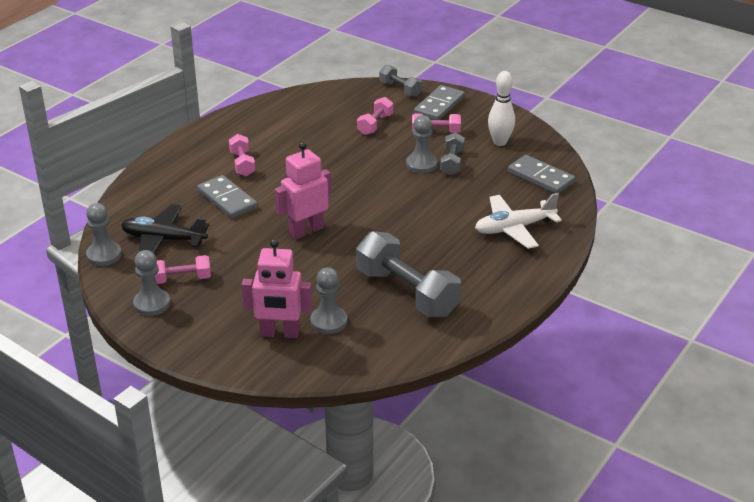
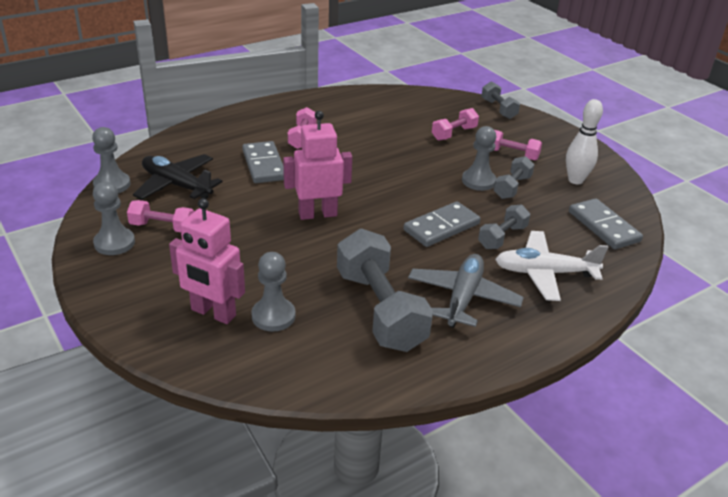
camera: 20 degrees right, 0 degrees up
grey domino [414,85,464,120] -> grey domino moved to [404,201,480,247]
none -> grey plane [408,254,524,328]
none -> grey dumbbell [478,205,530,249]

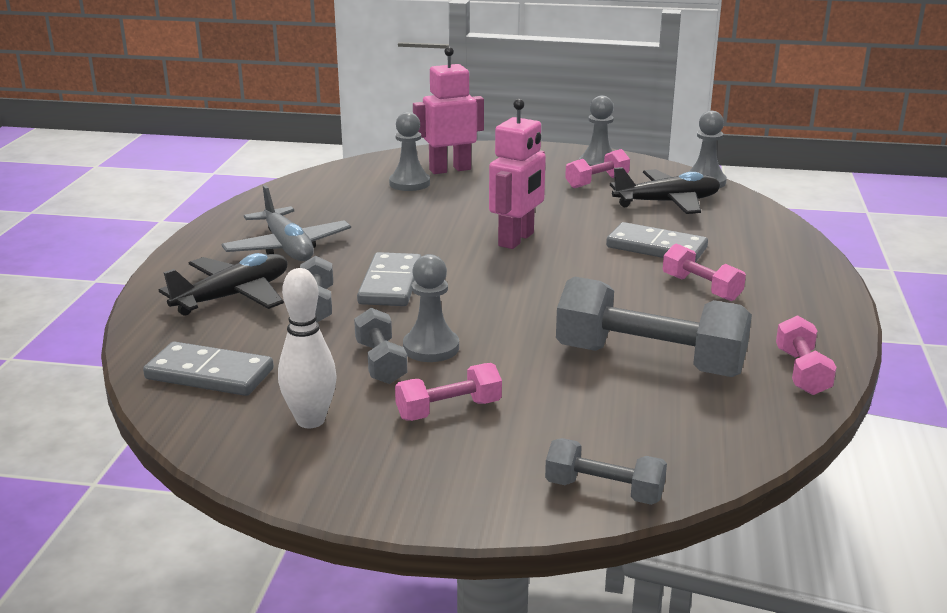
camera: 135 degrees right, 10 degrees down
grey dumbbell [337,229,433,352] -> grey dumbbell moved to [556,276,752,377]
pink dumbbell [432,108,479,141] -> pink dumbbell moved to [776,315,837,395]
white plane [495,231,608,301] -> black plane [159,253,287,316]

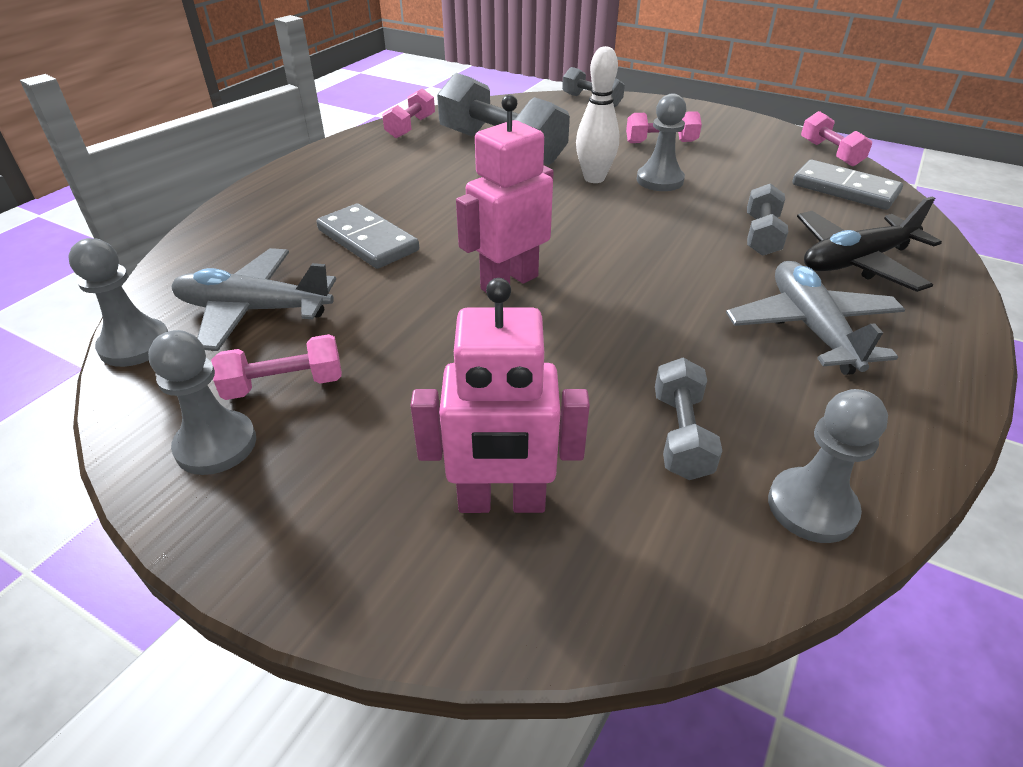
camera: 160 degrees left, 15 degrees up
white bowling pin [278,268,337,428] -> white bowling pin moved to [576,46,619,183]
grey dumbbell [354,308,407,384] -> grey dumbbell moved to [655,358,722,480]
grey domino [357,252,421,306] -> none
grey pawn [389,112,430,191] -> grey pawn moved to [768,389,888,543]
black plane [610,167,720,214] -> grey plane [172,248,336,351]
pink dumbbell [663,244,746,301] -> pink dumbbell moved to [801,111,872,166]

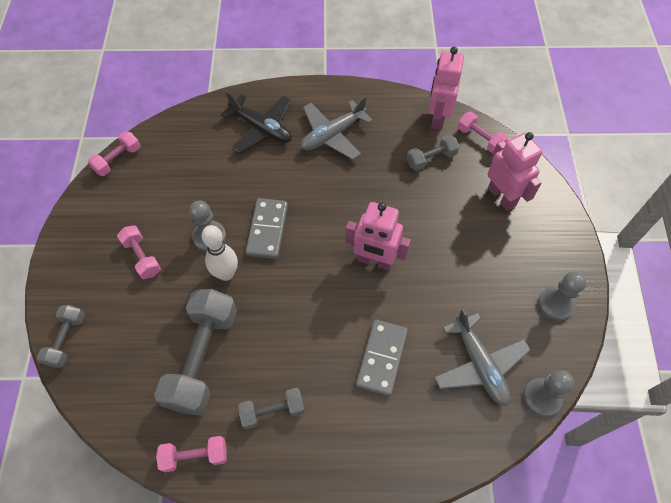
camera: 120 degrees left, 20 degrees up
pink dumbbell [211,334,342,400] -> pink dumbbell moved to [457,112,508,153]
grey dumbbell [747,183,788,256] -> grey dumbbell moved to [238,388,305,429]
grey pawn [768,389,888,543] -> pink robot [428,47,464,130]
grey domino [792,160,903,210] -> grey domino moved to [245,198,288,259]

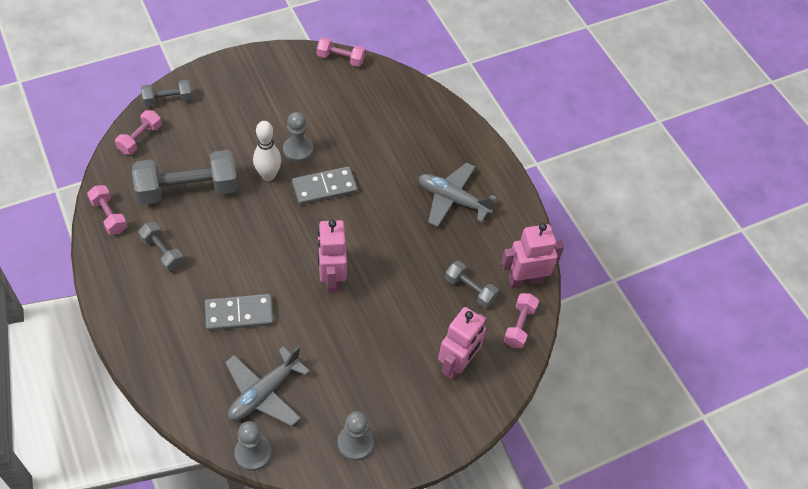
camera: 60 degrees right, 5 degrees down
pink dumbbell [117,225,161,279] -> pink dumbbell moved to [115,110,162,155]
black plane [221,91,292,154] -> none

